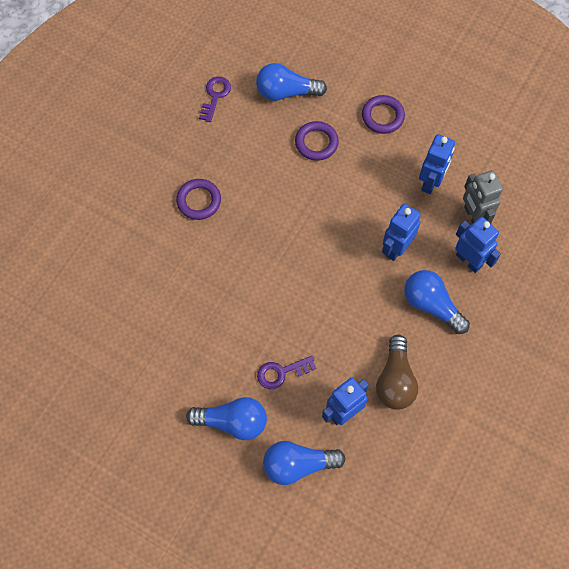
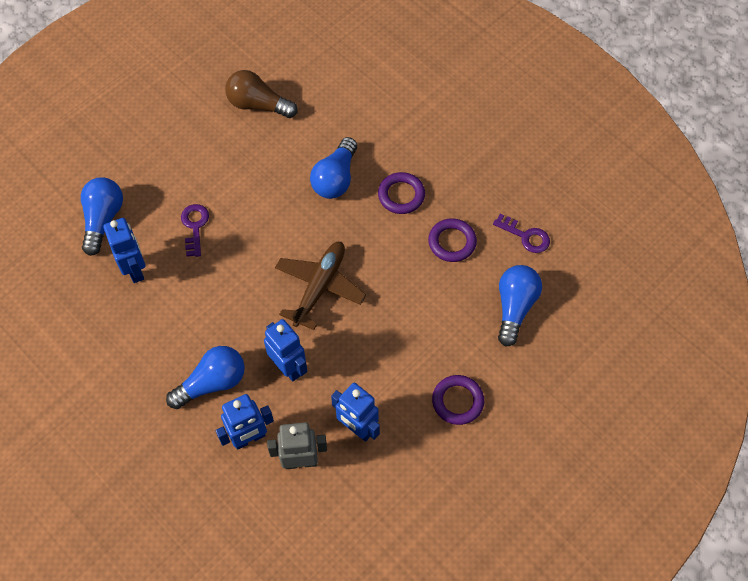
camera: 105 degrees right, 5 degrees down
blue light bulb [186,397,267,440] -> blue light bulb moved to [310,137,357,199]
purple ring [295,121,339,161] -> purple ring moved to [428,218,477,262]
brown light bulb [376,335,418,410] -> brown light bulb moved to [225,70,297,118]
none -> brown plane [275,242,366,330]

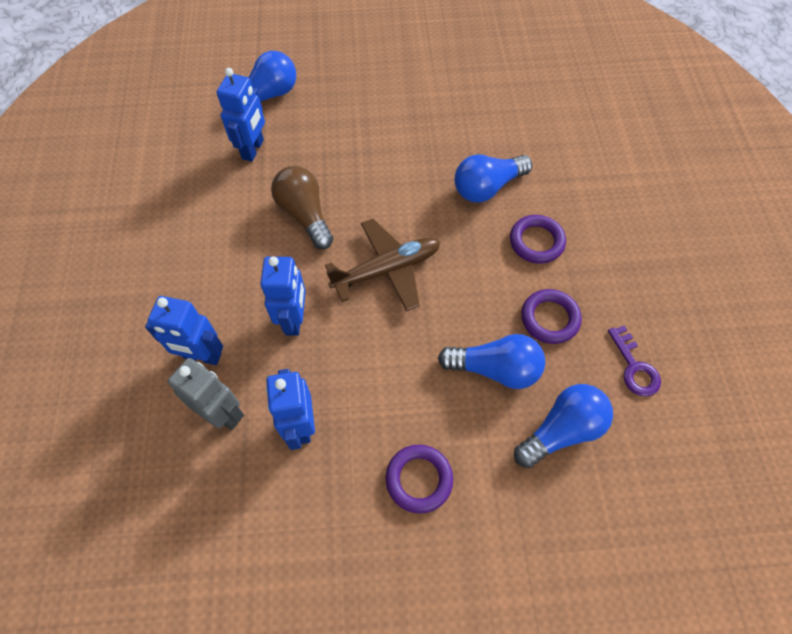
camera: 40 degrees right, 0 degrees up
blue light bulb [166,346,245,409] -> blue light bulb moved to [438,334,545,389]
purple key [181,204,209,257] -> none
brown light bulb [225,70,297,118] -> brown light bulb moved to [271,166,334,249]

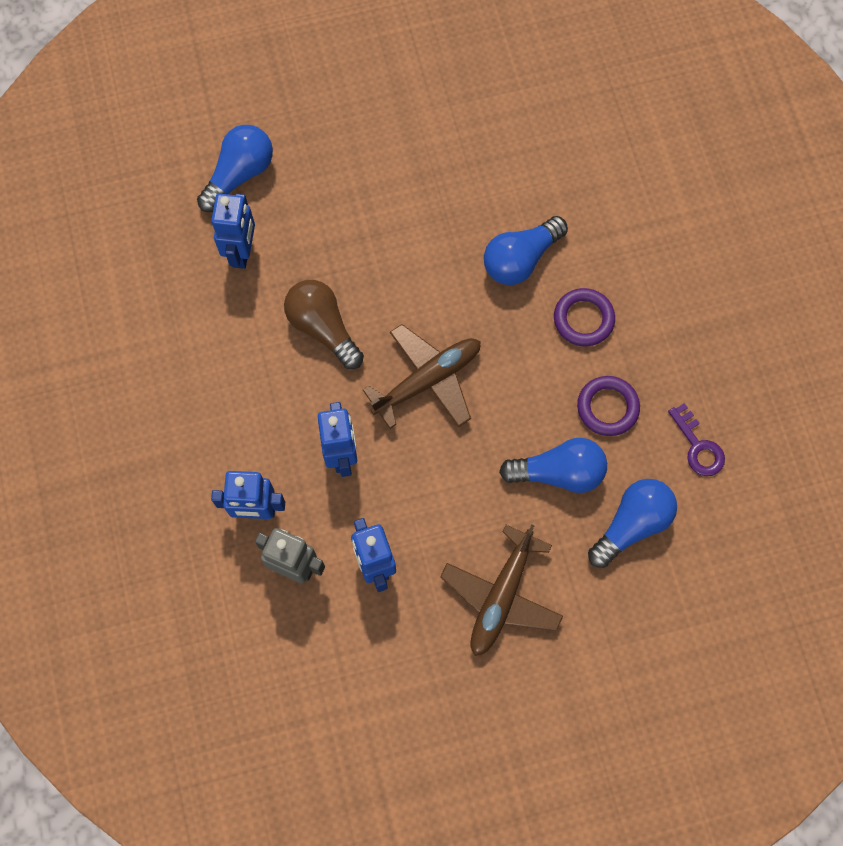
camera: 10 degrees left, 10 degrees up
purple ring [385,444,453,514] -> brown plane [440,525,563,656]

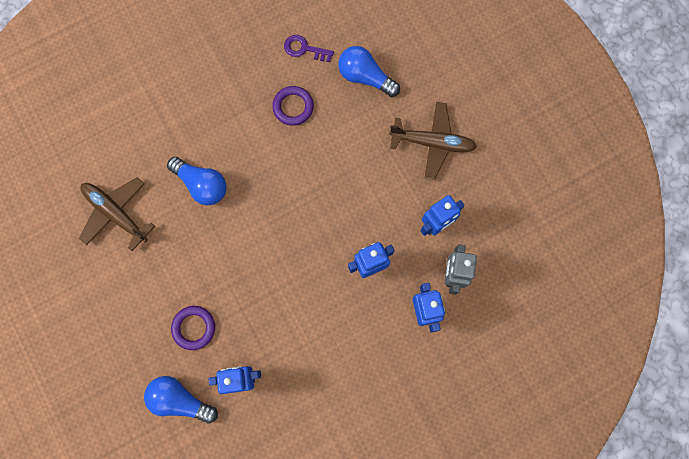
camera: 105 degrees left, 5 degrees up
brown light bulb [284,280,364,369] -> none
brown plane [363,324,481,429] -> brown plane moved to [79,177,155,251]
blue light bulb [499,438,607,493] -> none
purple ring [554,288,615,347] -> purple ring moved to [171,306,215,350]
purple key [668,403,725,476] -> purple key turned 120 degrees counterclockwise [284,35,334,62]

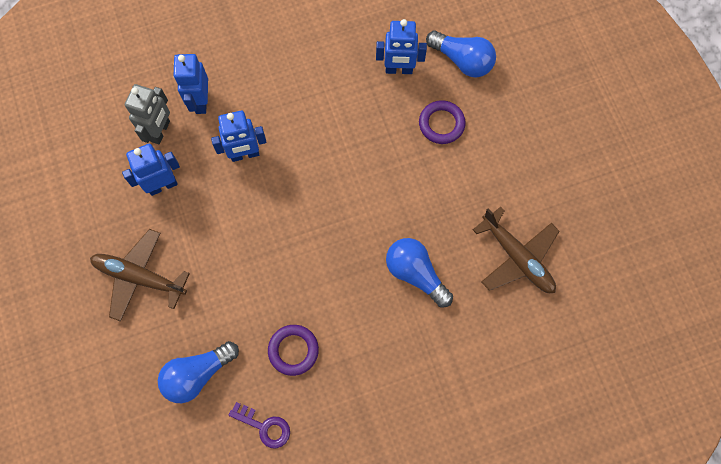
camera: 170 degrees left, 5 degrees down
blue light bulb [338,46,400,97] -> blue light bulb turned 105 degrees clockwise [158,341,239,403]

